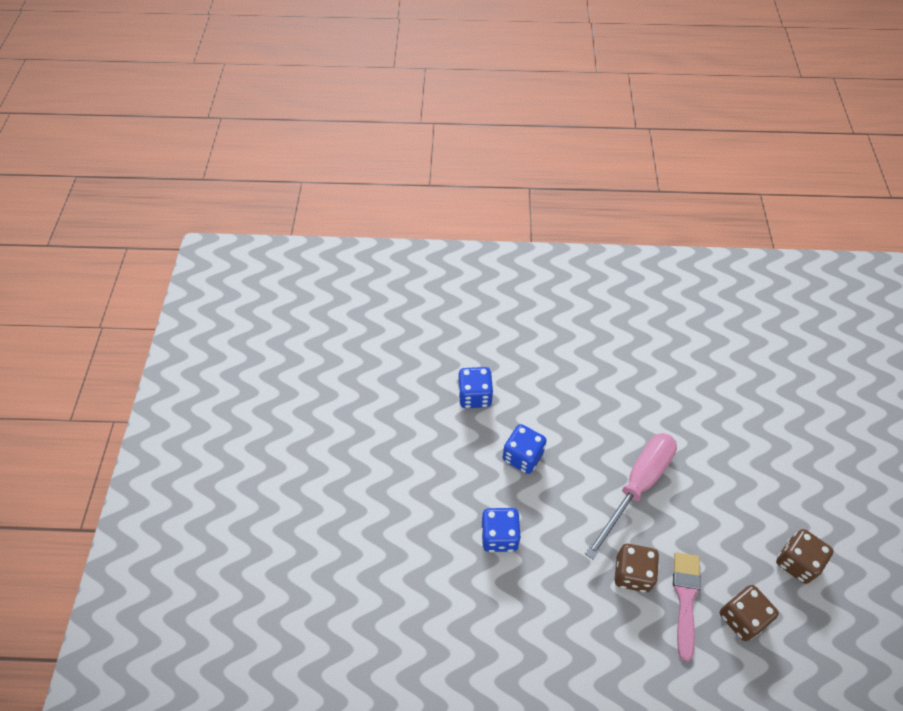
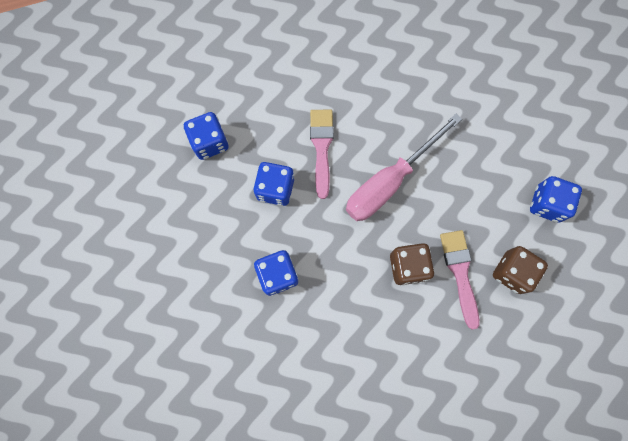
camera: 20 degrees left, 20 degrees up
pink screwdriver [585,433,677,559] -> pink screwdriver turned 150 degrees counterclockwise [346,114,462,221]
brown dice [776,529,833,584] -> blue dice [530,176,582,223]
none -> pink brush [310,110,334,199]

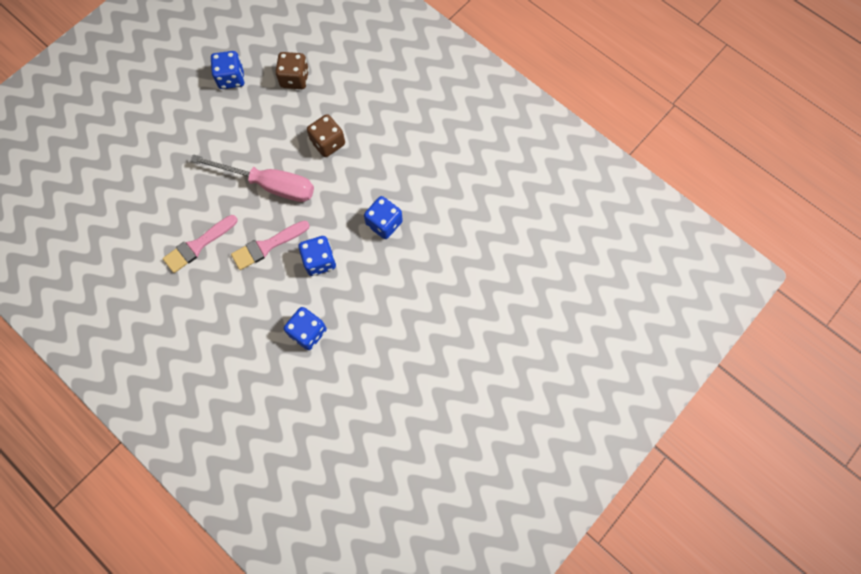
camera: 120 degrees left, 5 degrees down
pink brush [440,230,480,329] -> pink brush moved to [163,215,238,273]

